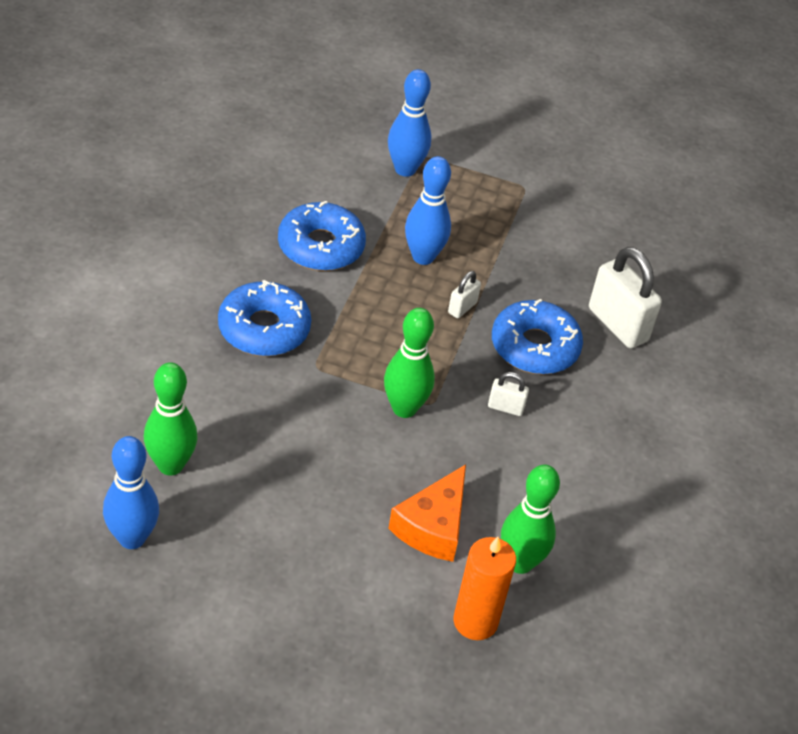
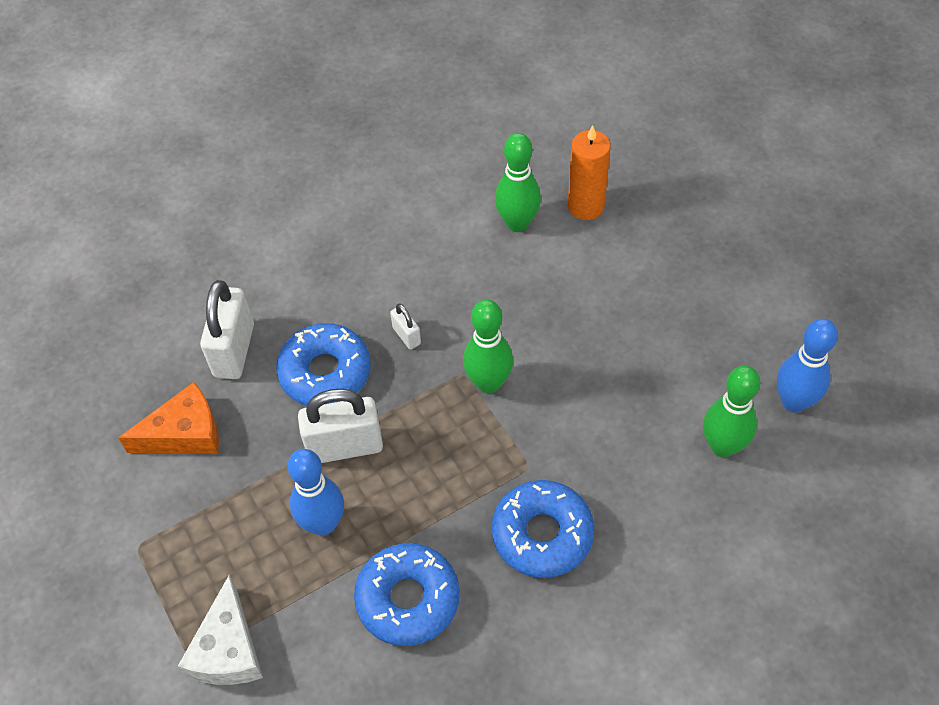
camera: 130 degrees left, 10 degrees up
blue bowling pin [388,69,431,177] -> white cheese [178,575,263,685]
orange cheese [388,464,466,562] -> orange cheese moved to [119,382,219,454]
white padlock [448,271,481,318] -> white padlock [298,389,383,463], size x2.04

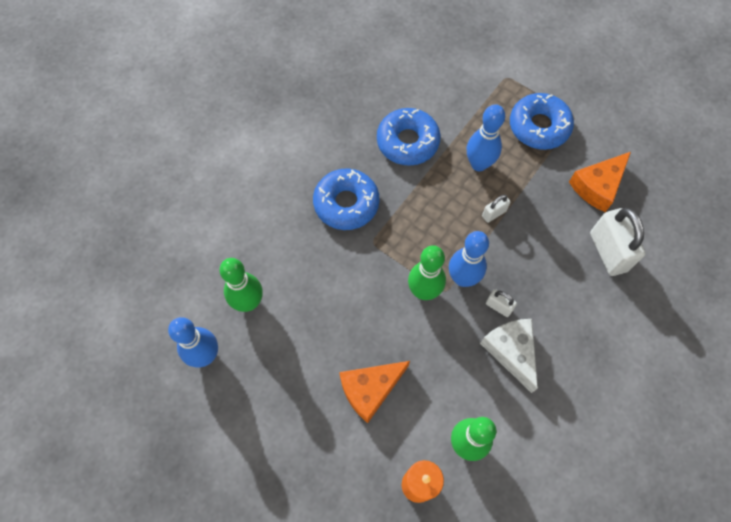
camera: 155 degrees right, 10 degrees up
white cheese [178,575,263,685] -> white cheese moved to [480,319,538,393]
blue donut [276,323,371,406] -> blue donut moved to [510,93,574,150]
white padlock [298,389,383,463] -> white padlock [482,194,511,223], size x0.49
none -> orange cheese [339,361,410,423]
none -> blue bowling pin [449,231,489,287]

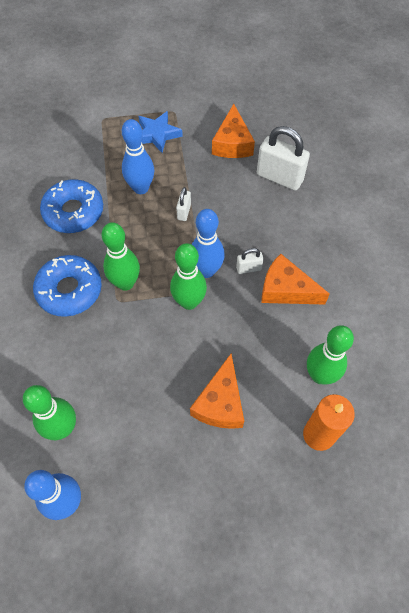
camera: 45 degrees left, 5 degrees down
white cheese [480,319,538,393] -> orange cheese [261,254,330,304]
blue donut [510,93,574,150] -> blue star [138,111,183,153]
none -> green bowling pin [102,222,140,291]

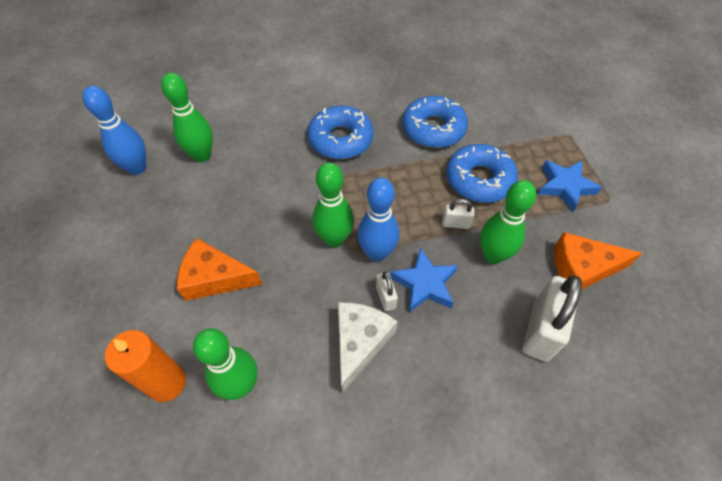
camera: 85 degrees right, 5 degrees down
green bowling pin [102,222,140,291] -> green bowling pin moved to [480,180,536,264]
blue bowling pin [122,119,154,194] -> blue donut [446,144,518,203]
orange cheese [261,254,330,304] -> white cheese [338,302,398,393]
none -> blue star [390,248,458,312]

